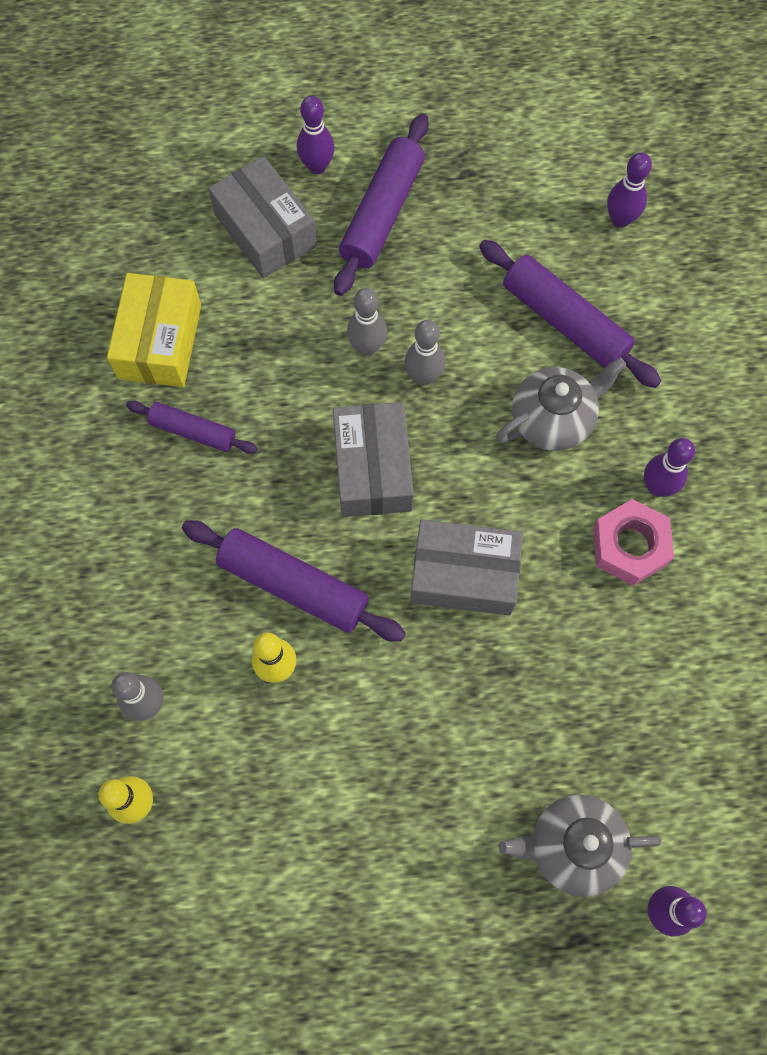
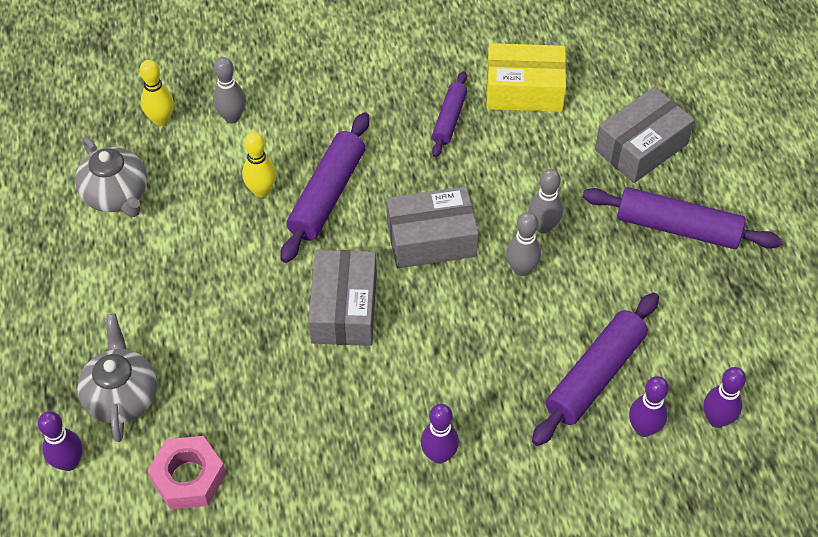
camera: 85 degrees right, 15 degrees down
purple bowling pin [297,96,335,174] -> purple bowling pin moved to [629,376,669,437]
grey teapot [496,357,626,451] -> grey teapot moved to [75,137,147,217]
pink nut [593,499,674,586] -> pink nut moved to [147,436,226,510]

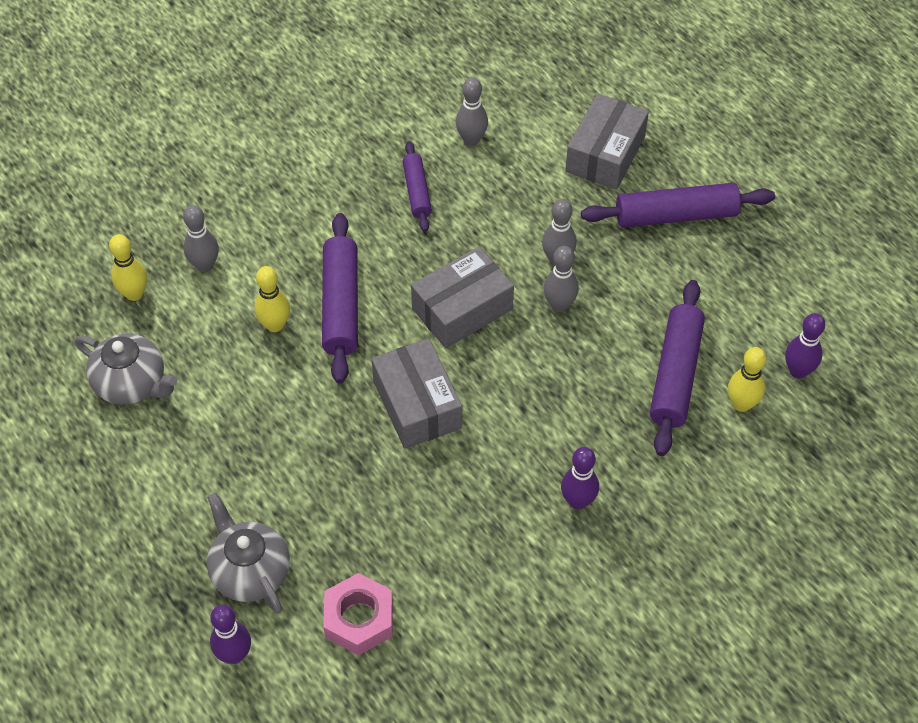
camera: 25 degrees left, 0 degrees up
yellow box [486,43,566,112] -> grey bowling pin [456,77,488,146]
purple bowling pin [629,376,669,437] -> yellow bowling pin [728,347,766,412]

